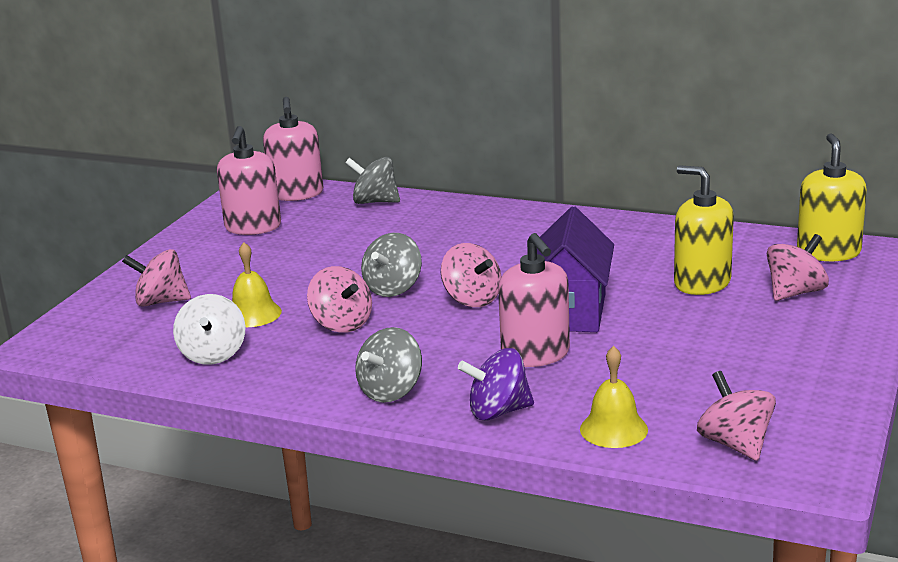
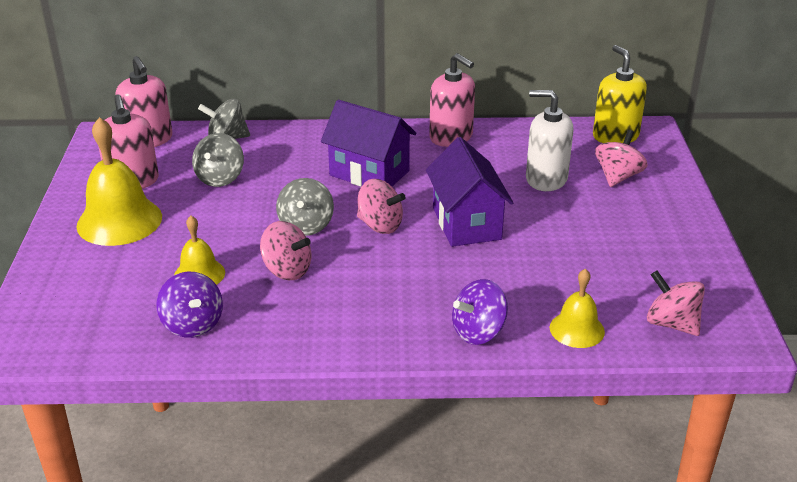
camera: 25 degrees left, 10 degrees up
pink spinning top [122,249,191,307] -> none
white spinning top [173,294,245,365] -> purple spinning top [156,272,223,338]
grey spinning top [355,327,422,403] -> grey spinning top moved to [192,133,244,187]
pink soap dispenser [498,233,570,367] -> pink soap dispenser moved to [429,53,475,147]
yellow soap dispenser [674,165,734,295] -> white soap dispenser [526,90,574,191]
none -> yellow bell [76,117,162,246]
none -> purple house [321,100,416,186]

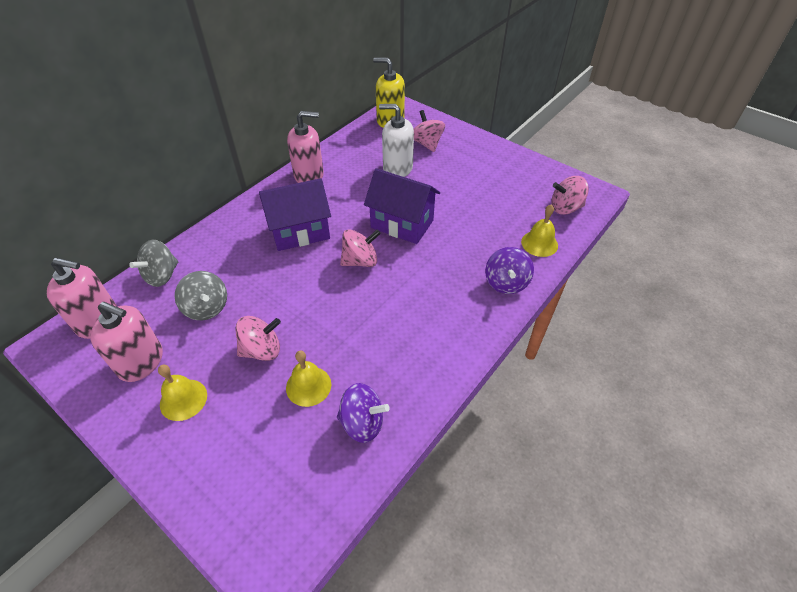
camera: 50 degrees left, 15 degrees up
yellow bell [76,117,162,246] -> yellow bell [158,365,207,421], size x0.57
pink spinning top [260,221,311,280] -> pink spinning top moved to [235,316,281,361]
grey spinning top [276,178,334,236] -> none
white soap dispenser [526,90,574,191] -> white soap dispenser turned 45 degrees clockwise [379,104,414,177]

